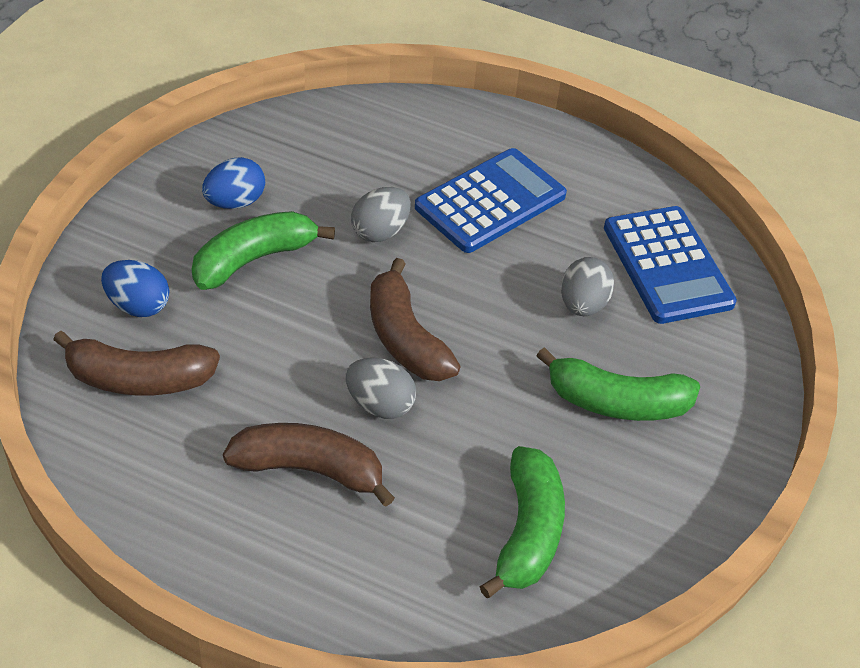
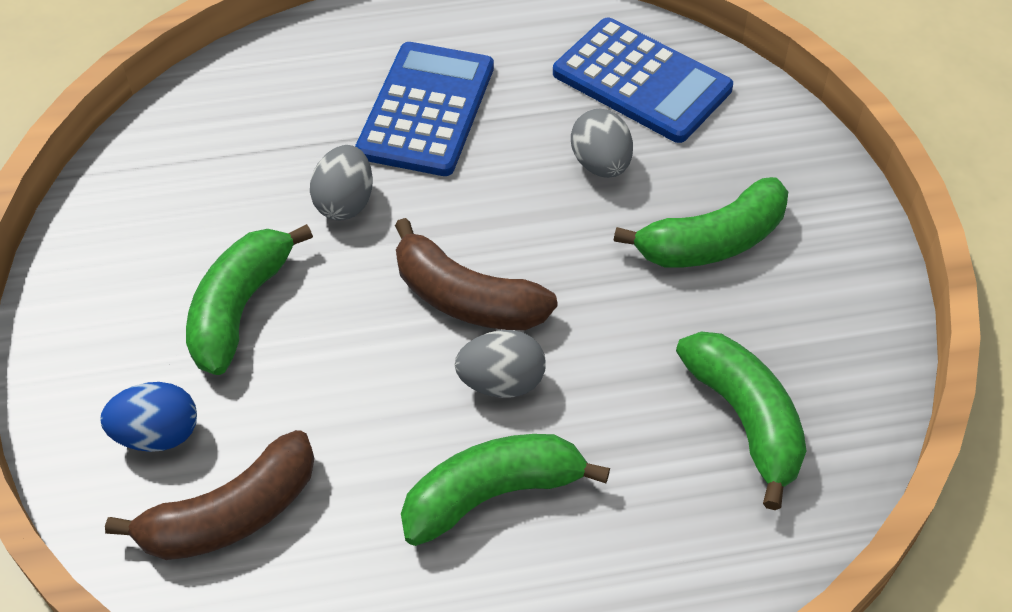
camera: 30 degrees left, 5 degrees up
blue egg [202,157,265,209] -> none
brown banana [223,423,395,507] -> green banana [401,434,610,546]

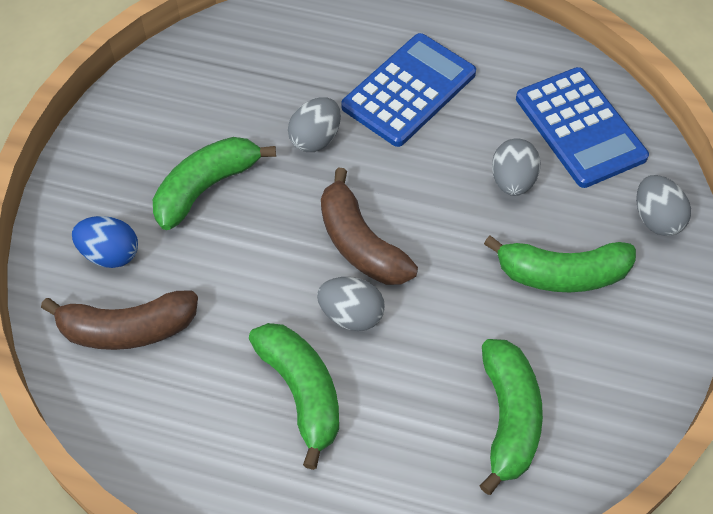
camera: 25 degrees right, 5 degrees up
green banana [401,434,610,546] -> green banana turned 60 degrees clockwise [249,323,339,470]
none -> grey egg [636,175,691,236]

